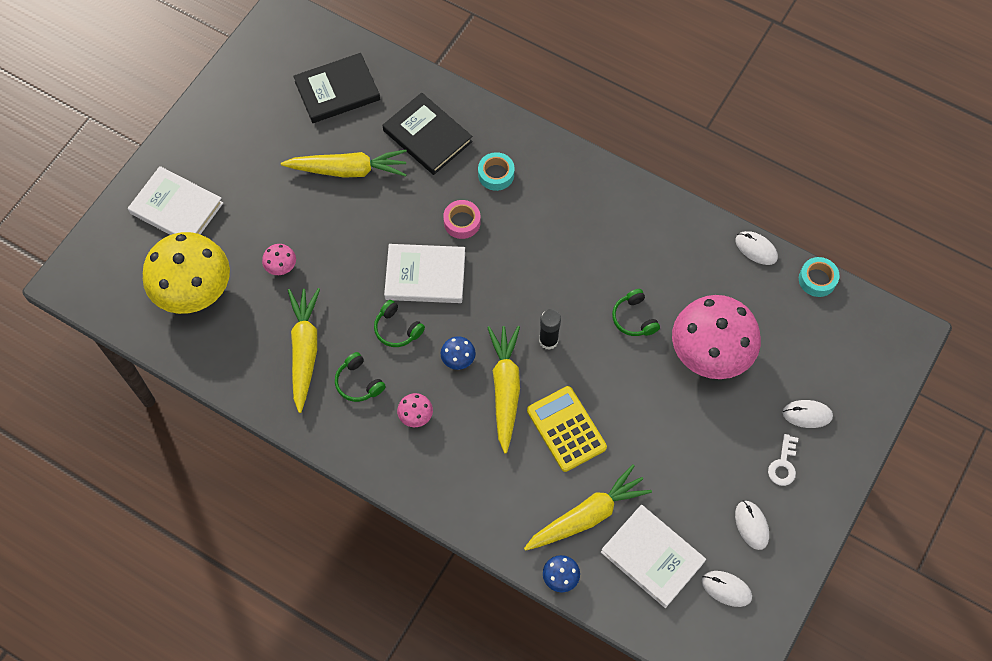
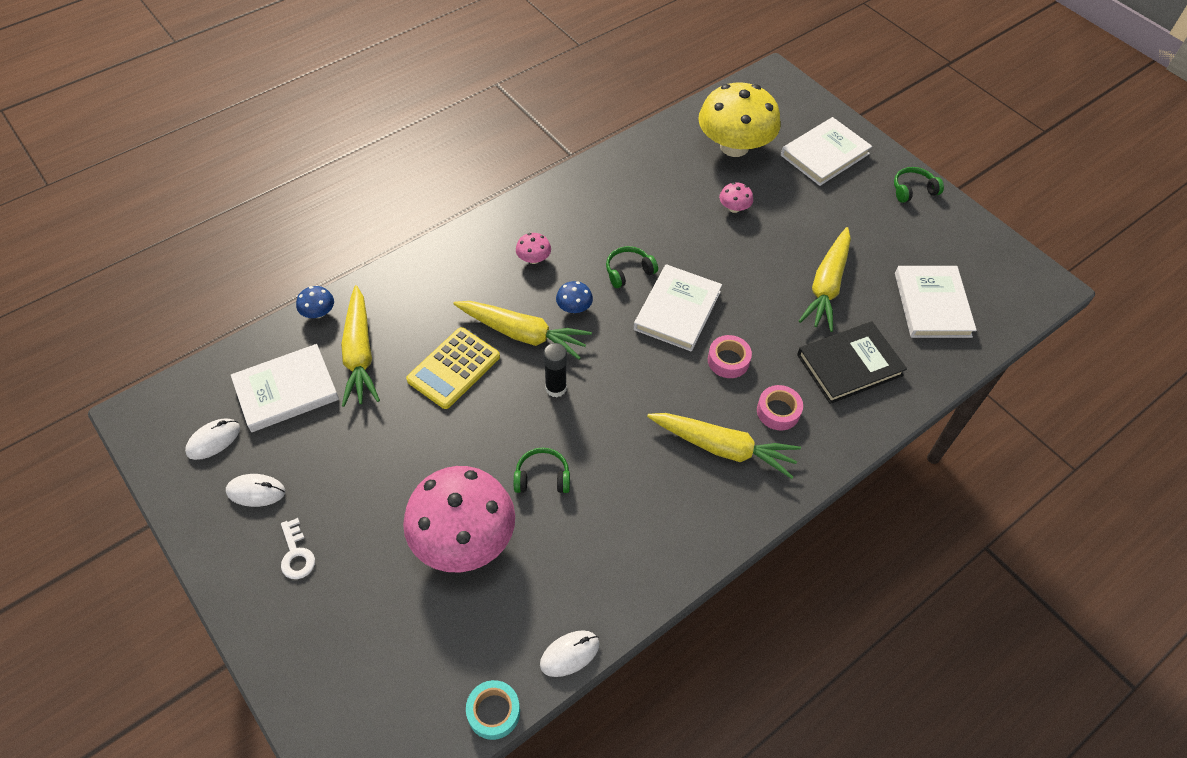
camera: 110 degrees right, 10 degrees down
yellow carrot [288,288,320,413] -> yellow carrot moved to [647,413,801,479]
black book [293,53,380,123] -> white book [895,266,977,338]
green headphones [335,352,386,402] -> green headphones moved to [894,167,944,203]
turquoise tape [478,152,514,191] -> pink tape [757,385,803,430]
yellow calculator [527,386,607,472] -> yellow calculator turned 135 degrees clockwise [406,327,500,409]
white key [768,434,798,486] -> white key turned 150 degrees counterclockwise [281,518,315,579]
white mouse [782,400,833,428] -> none

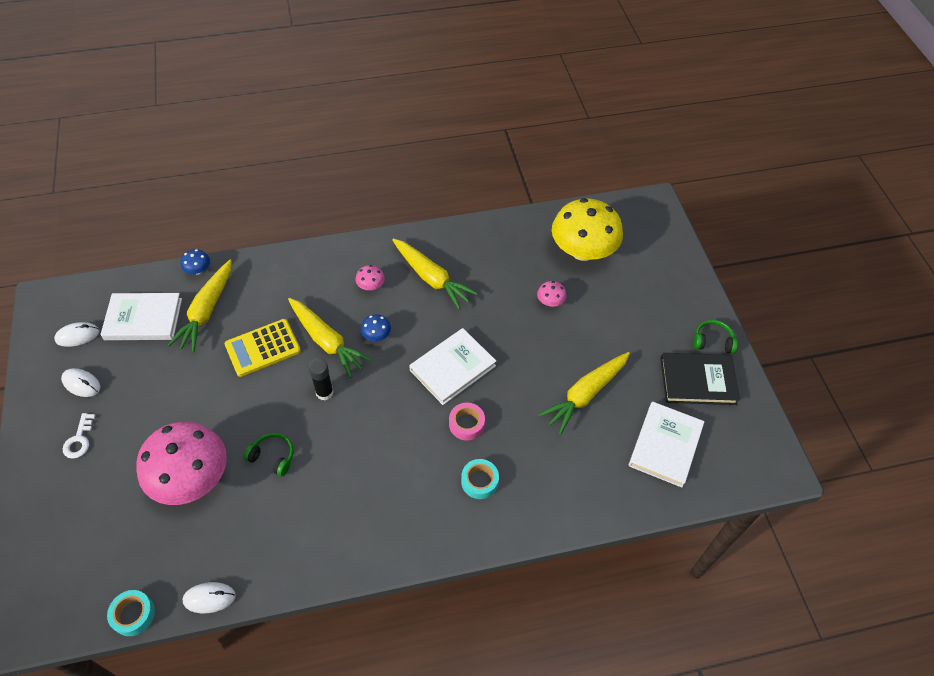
camera: 25 degrees right, 0 degrees up
green headphones [606,246,658,288] -> none
yellow carrot [647,413,801,479] -> yellow carrot moved to [392,238,478,309]
pink tape [757,385,803,430] -> turquoise tape [461,459,499,499]
white book [781,117,872,186] -> none
black book [797,321,907,404] -> black book moved to [660,353,740,405]

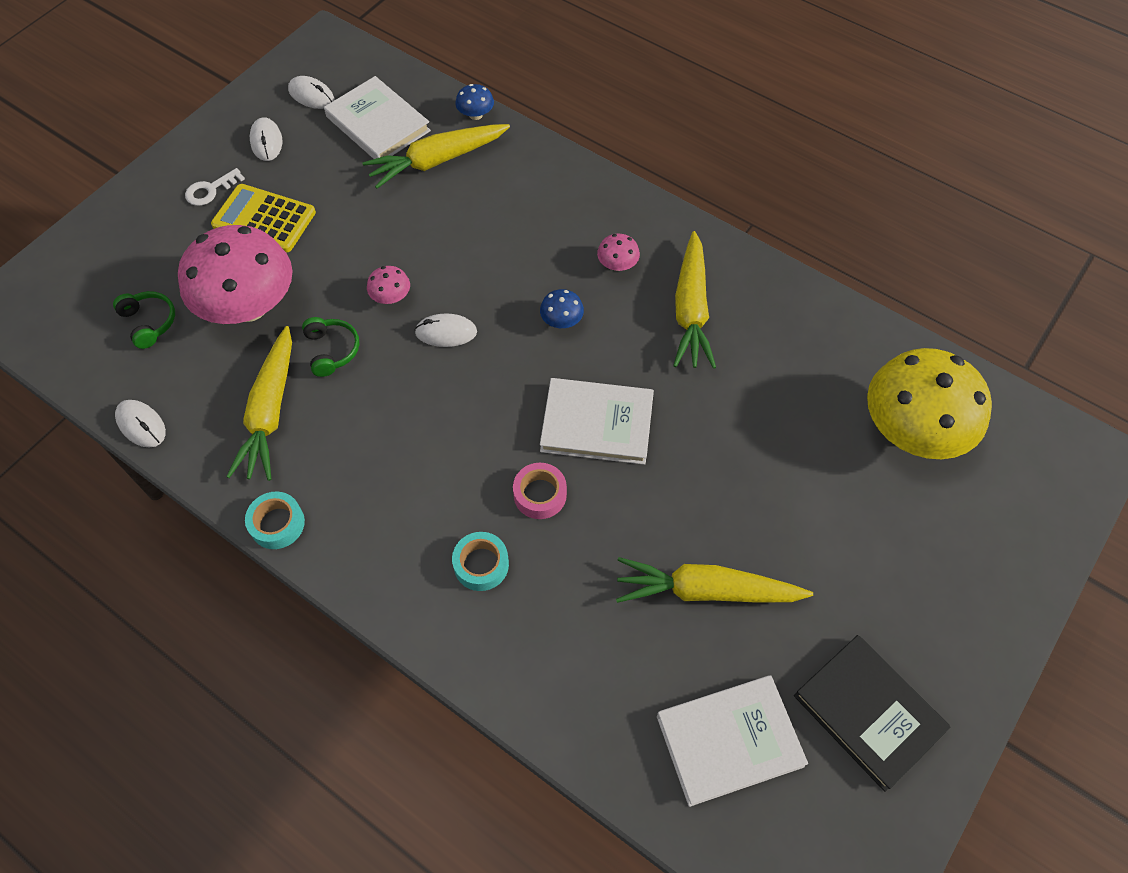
camera: 50 degrees right, 5 degrees up
turquoise tape [107,590,155,636] -> turquoise tape moved to [245,492,305,549]
yellow calculator [224,319,301,377] -> yellow calculator moved to [211,184,316,252]
yellow carrot [288,298,373,378] -> yellow carrot moved to [226,326,292,481]
black glue stick [308,358,334,401] -> white mouse [415,314,477,347]
pink mushroom [537,281,566,307] -> pink mushroom moved to [367,266,410,304]
green headphones [693,320,738,354] -> green headphones moved to [113,291,175,349]

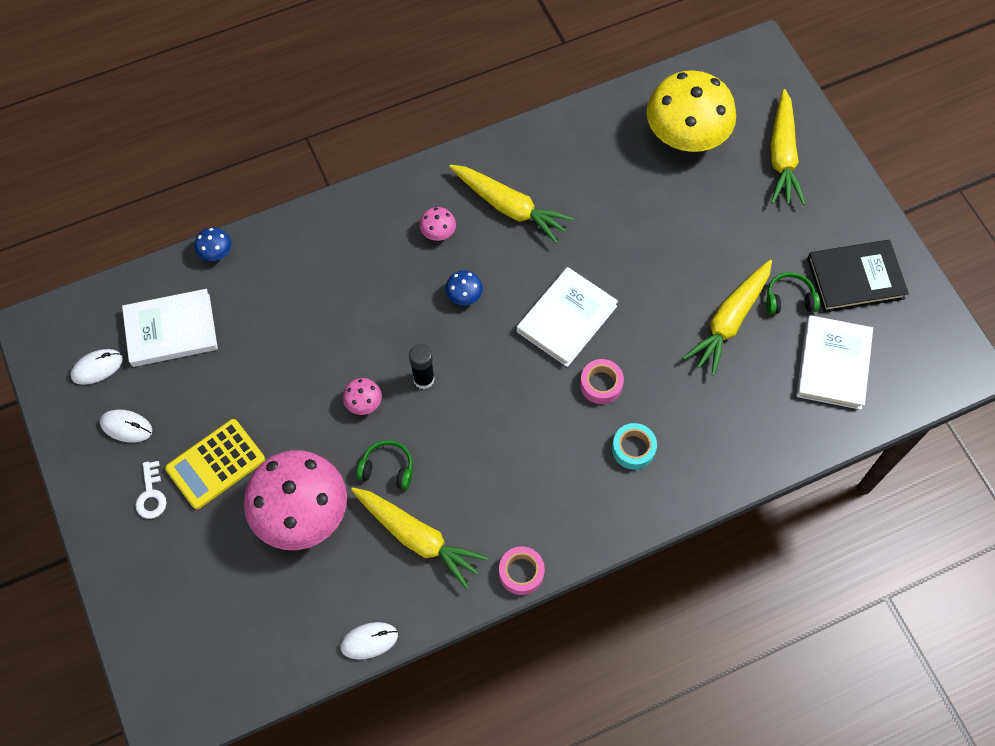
camera: 60 degrees left, 5 degrees up
green headphones [113,291,175,349] -> green headphones moved to [766,272,820,314]
turquoise tape [245,492,305,549] -> pink tape [499,546,545,595]
yellow carrot [362,124,510,189] -> yellow carrot moved to [771,89,805,205]
white mouse [415,314,477,347] -> black glue stick [409,344,435,389]

